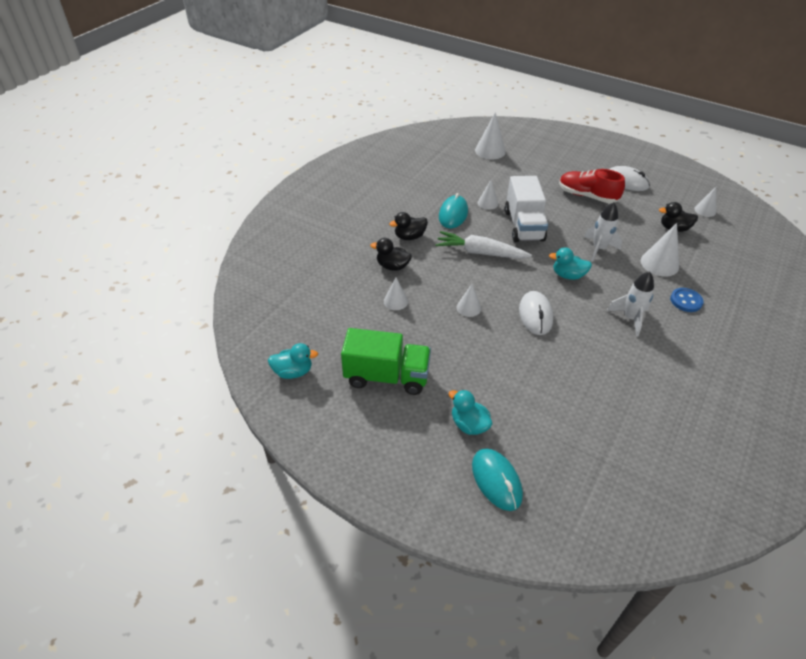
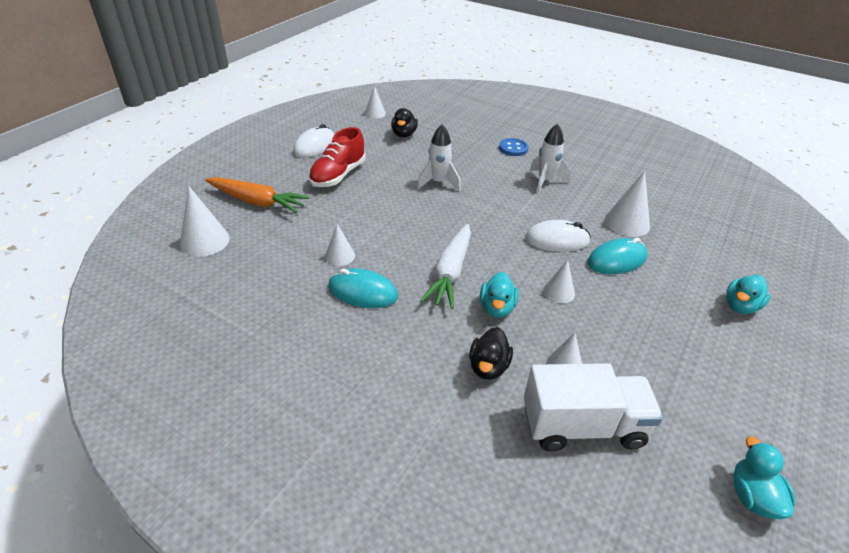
camera: 90 degrees left, 5 degrees down
green truck [341,328,431,395] -> none
black duck [389,212,428,240] -> none
turquoise mouse [472,448,523,511] -> turquoise mouse moved to [588,238,648,274]
white truck [505,176,548,242] -> white truck moved to [524,363,663,452]
turquoise duck [549,247,592,280] -> turquoise duck moved to [480,272,519,318]
white cone [641,223,679,277] -> white cone moved to [605,171,650,237]
none -> orange carrot [205,177,310,213]

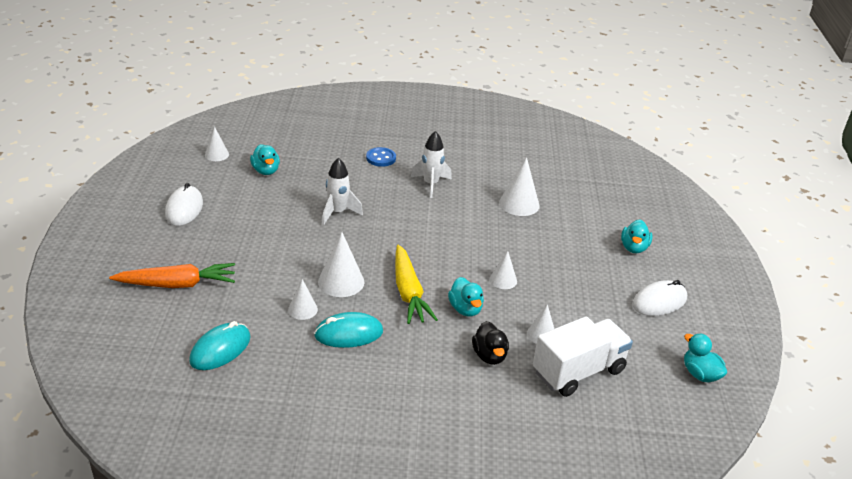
camera: 30 degrees left, 5 degrees down
white cone [180,186,230,257] -> white cone moved to [318,232,365,297]
red shoe [309,127,365,187] -> none
black duck [391,108,418,137] -> turquoise duck [250,144,280,175]
white carrot [420,224,471,309] -> yellow carrot [395,245,438,324]
white mouse [525,220,591,252] -> white mouse moved to [632,280,687,316]
turquoise mouse [588,238,648,274] -> turquoise mouse moved to [189,321,251,370]

